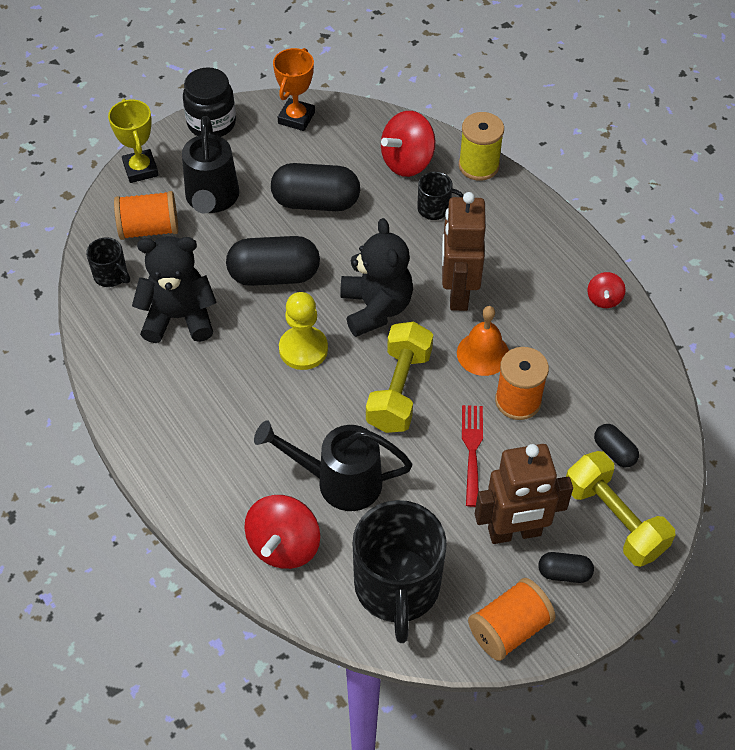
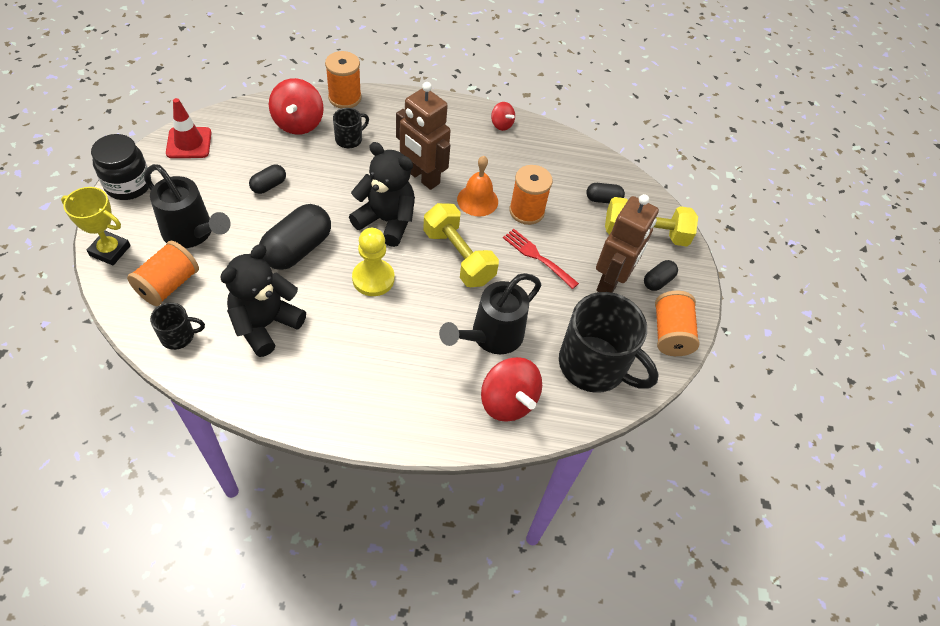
camera: 55 degrees left, 0 degrees up
black capsule [271,163,360,211] -> black capsule [249,164,286,194], size x0.51
orange trophy [273,48,315,131] -> red traffic cone [166,98,212,158]
yellow spool [459,112,504,181] -> orange spool [325,51,362,109]

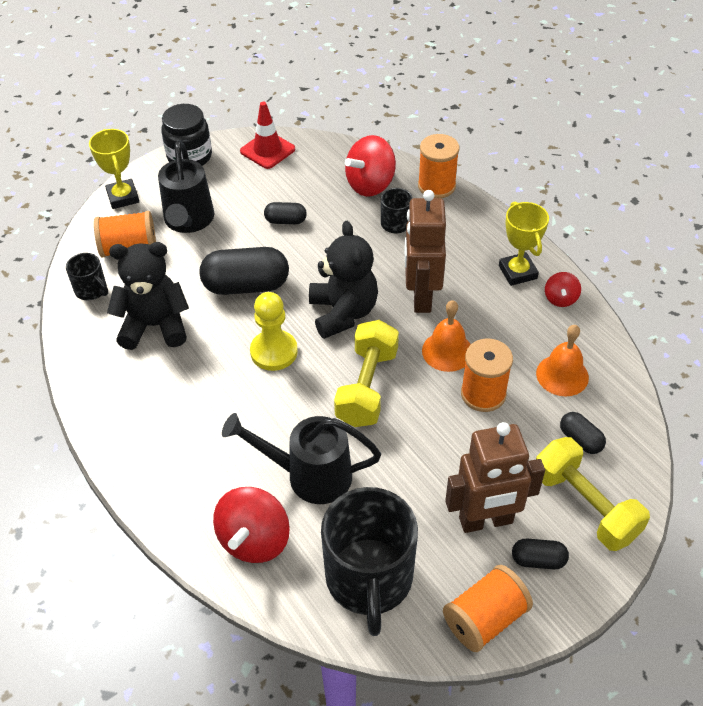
camera: 55 degrees right, 5 degrees down
red fork [503,229,579,289] -> none
none -> yellow trophy [499,201,549,286]
none -> orange bell [536,325,589,396]

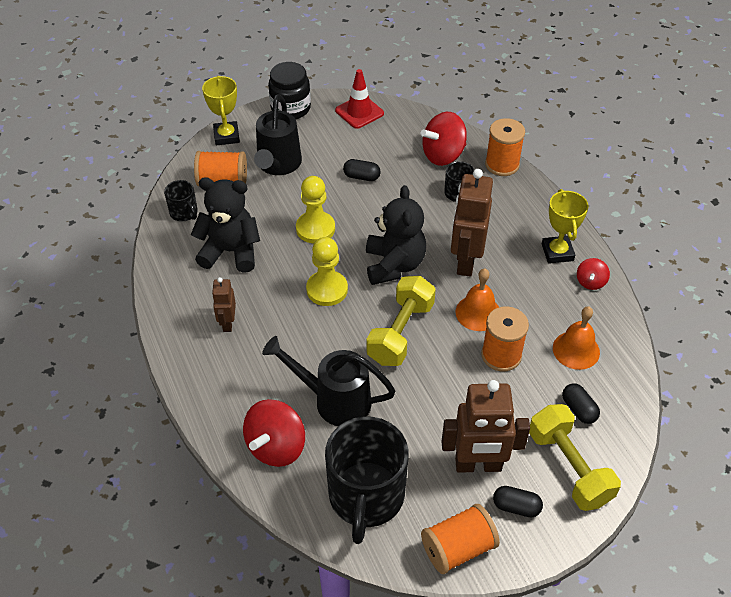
camera: 10 degrees right, 0 degrees up
black capsule [199,247,289,295] -> yellow pawn [296,176,335,244]
none -> brown robot [212,277,236,332]

